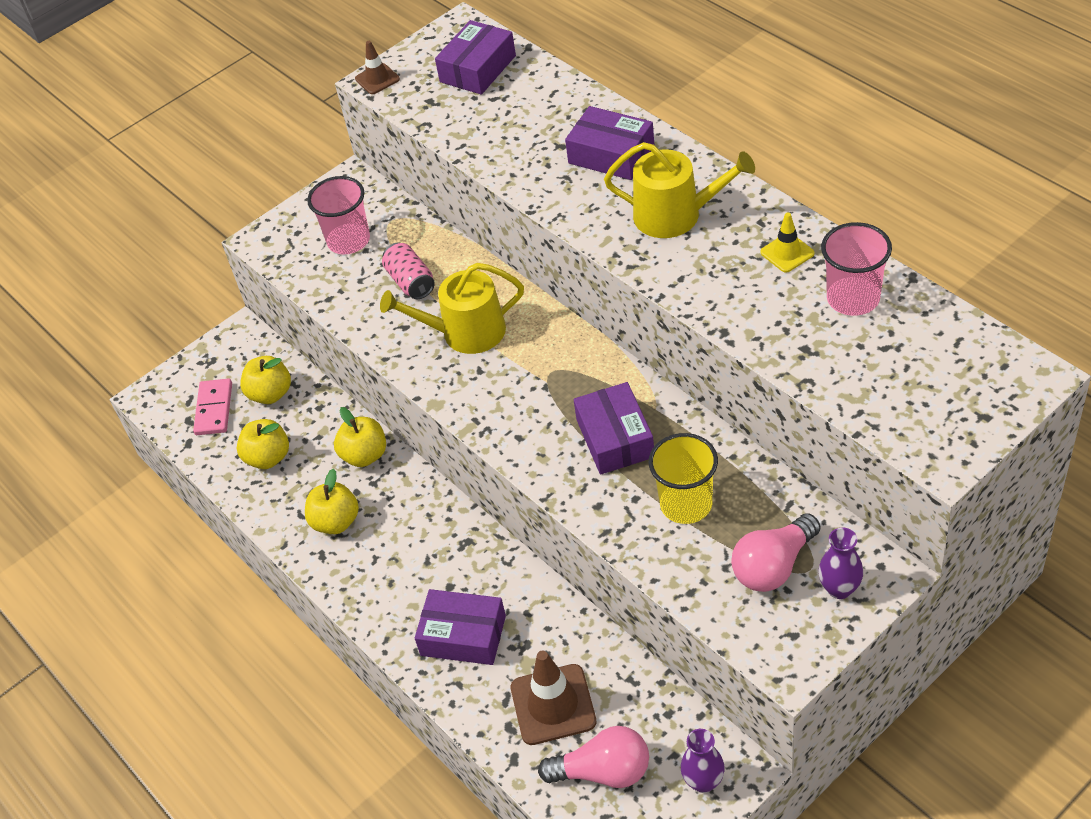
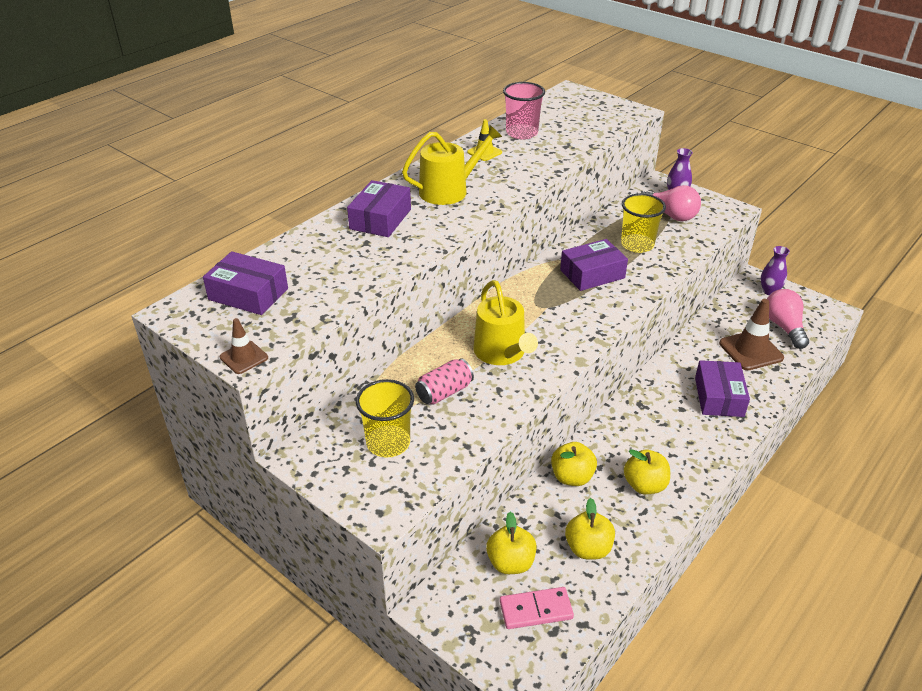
camera: 105 degrees left, 10 degrees down
pink cup [307,176,370,254] -> yellow cup [356,379,414,458]
yellow watering can [604,142,755,238] -> yellow watering can turned 60 degrees clockwise [402,125,502,205]

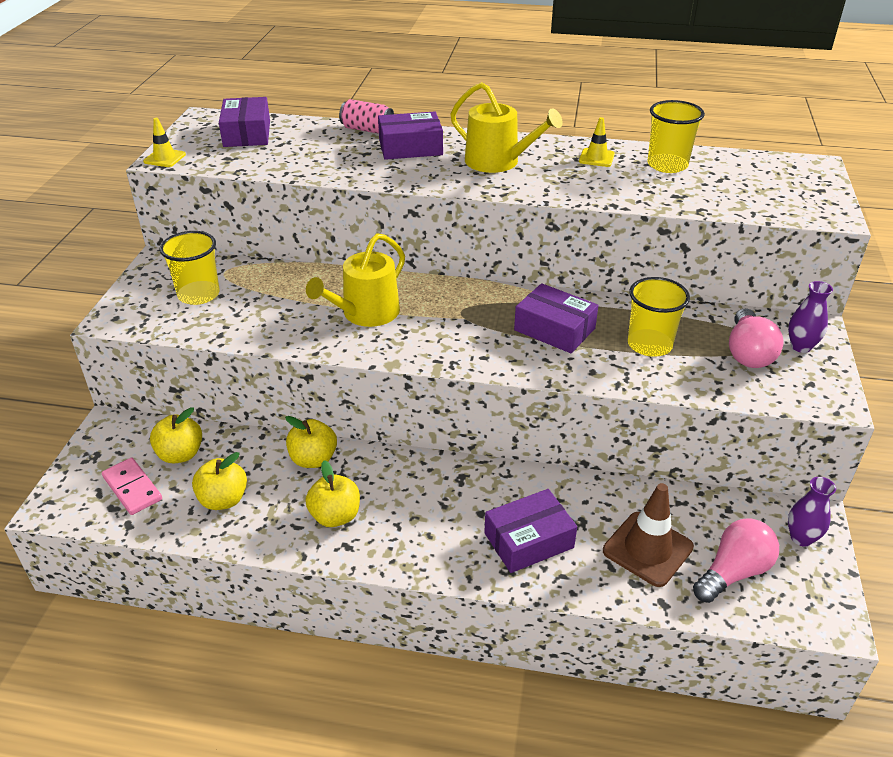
camera: 60 degrees right, 0 degrees up
brown traffic cone [220,318,268,374] -> yellow traffic cone [143,118,186,167]
pink can [415,358,474,405] -> pink can moved to [339,99,394,134]
pink cup [503,82,545,139] -> yellow cup [647,100,705,173]

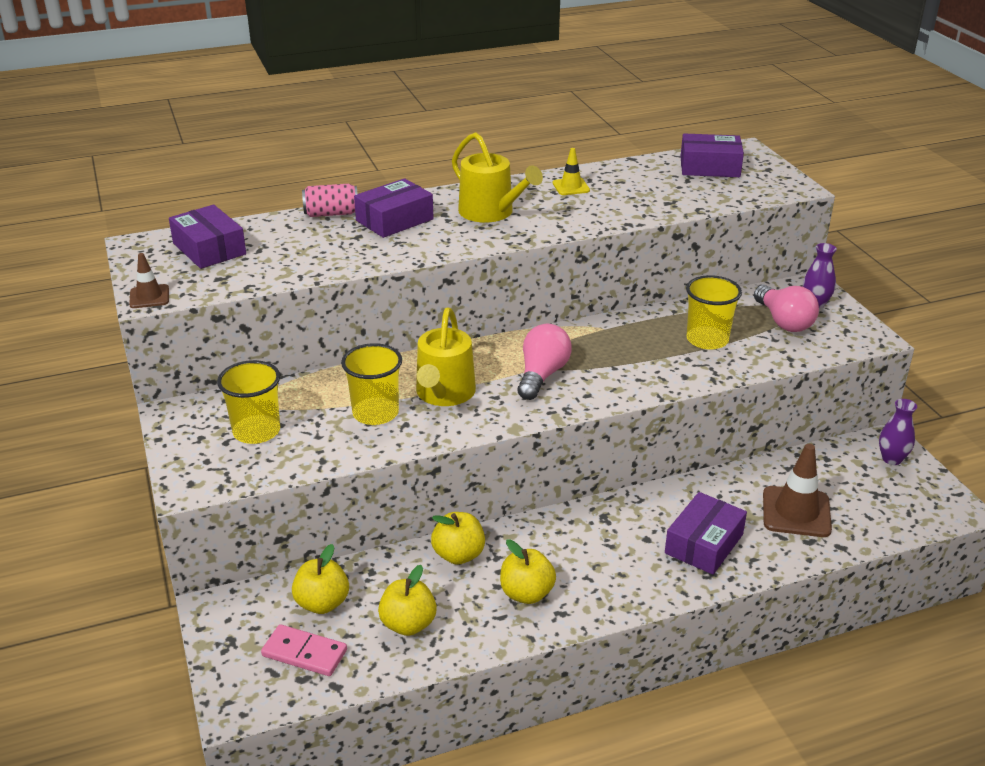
camera: 30 degrees left, 5 degrees down
yellow traffic cone [143,118,186,167] -> brown traffic cone [129,253,169,308]
yellow watering can [450,82,563,173] -> yellow watering can turned 45 degrees clockwise [452,132,543,223]
purple box [514,283,599,353] -> purple box moved to [680,133,744,177]
yellow cup [647,100,705,173] -> yellow cup moved to [341,343,402,425]
pink light bulb [693,518,779,603] -> pink light bulb moved to [517,324,572,400]

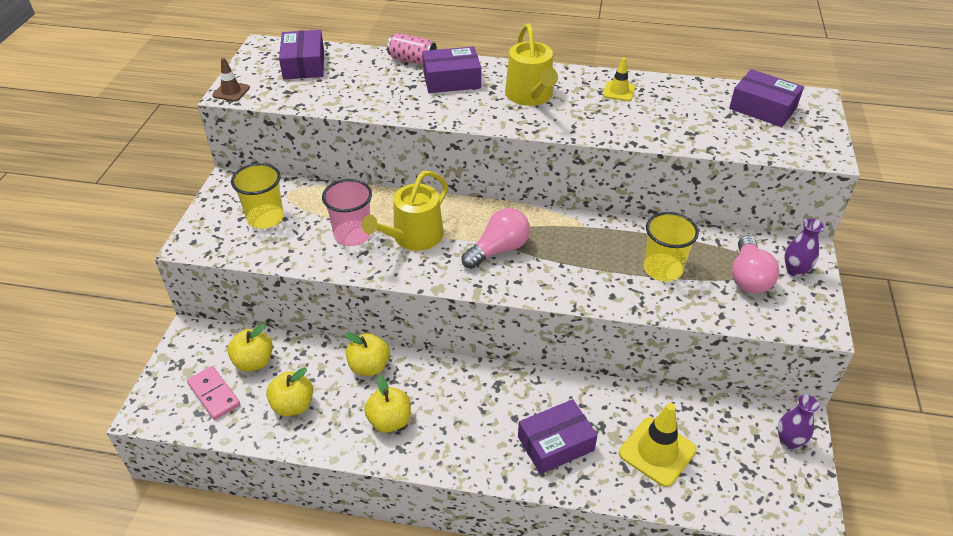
camera: 30 degrees right, 10 degrees up
yellow cup [341,343,402,425] -> pink cup [322,179,372,246]
brown traffic cone [763,444,832,537] -> yellow traffic cone [619,403,697,487]

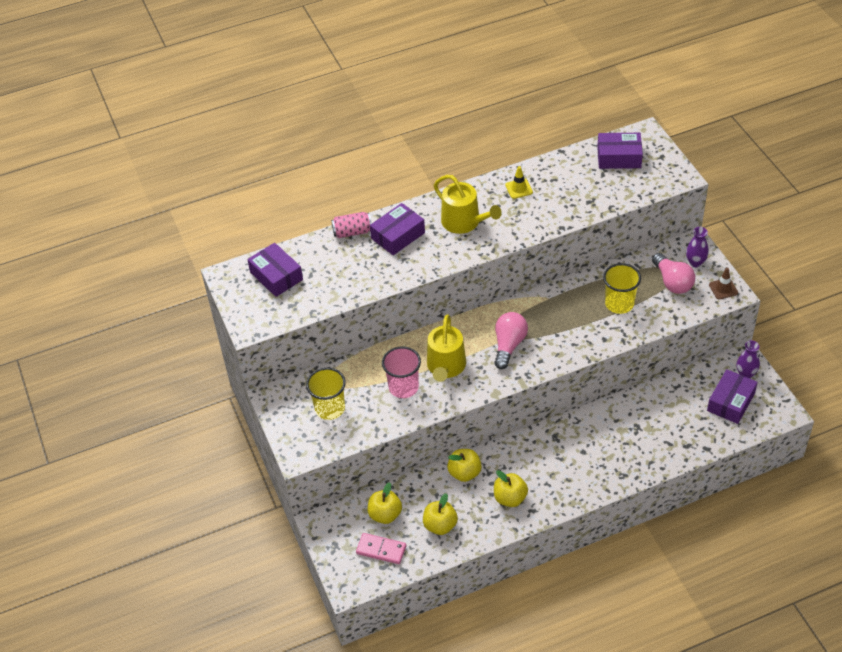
camera: 30 degrees left, 5 degrees up
brown traffic cone [212,58,250,102] -> brown traffic cone moved to [709,268,738,300]
purple box [518,399,597,474] -> purple box moved to [707,369,758,424]
yellow traffic cone [619,403,697,487] -> none

